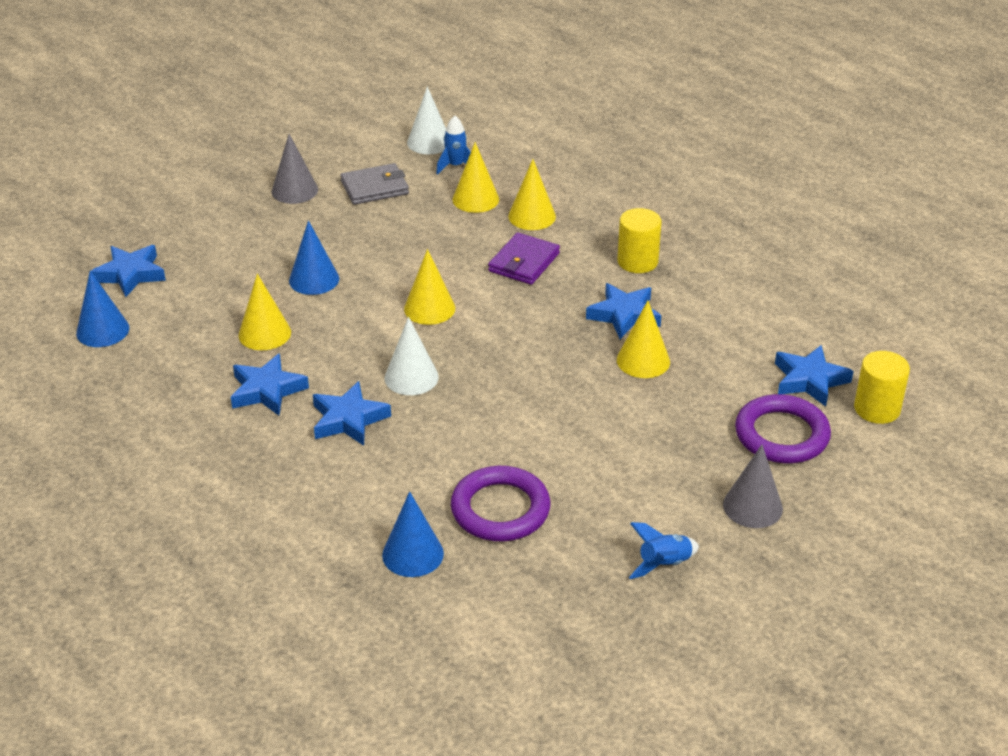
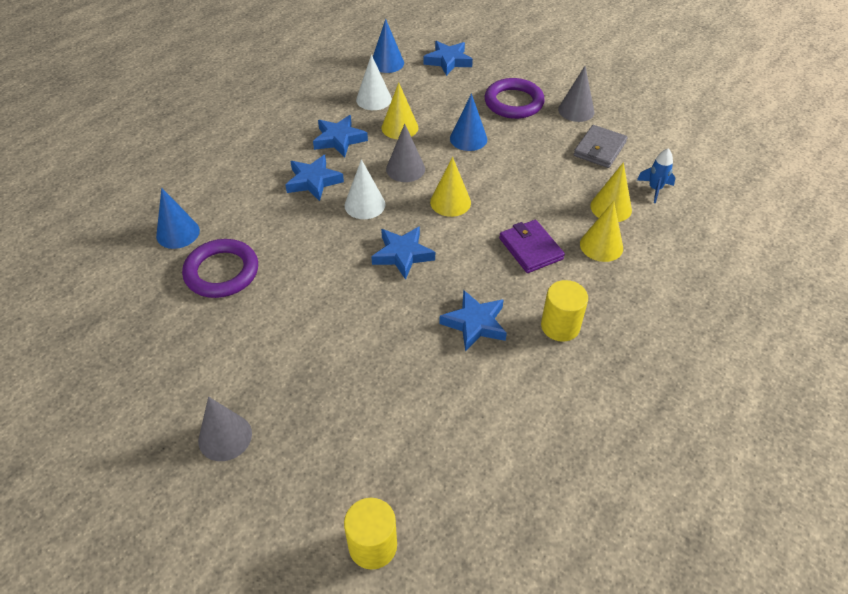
camera: 80 degrees right, 10 degrees up
grey wallet [340,163,409,205] -> grey wallet turned 60 degrees clockwise [574,125,628,168]
white cone [407,86,446,154] -> white cone moved to [356,54,392,110]
purple wallet [488,232,560,285] -> purple wallet turned 45 degrees clockwise [499,220,565,273]
yellow cone [617,301,670,378] -> none
blue rocket [629,522,699,579] -> none
purple ring [735,394,831,463] -> purple ring moved to [485,78,545,119]
blue star [775,345,854,407] -> blue star moved to [371,226,435,280]
none -> grey cone [386,124,425,182]

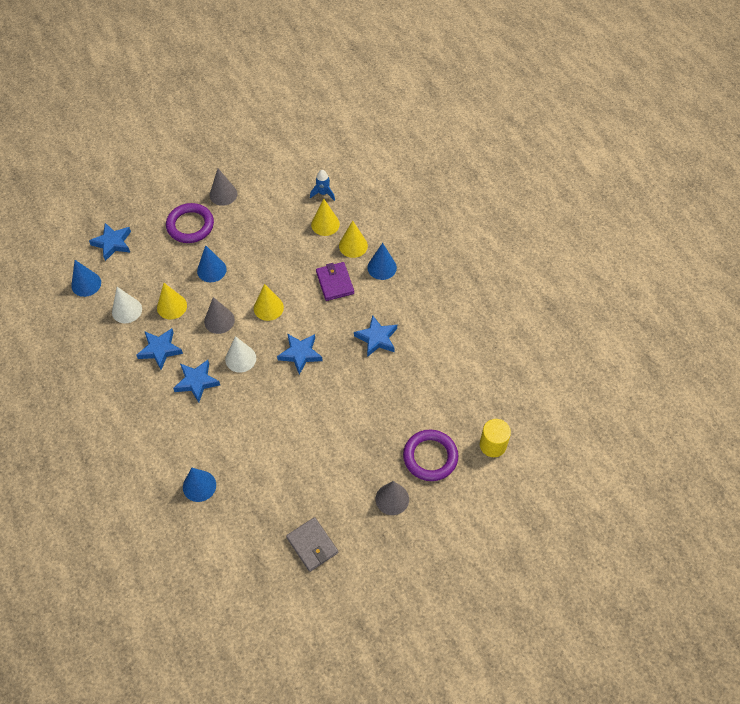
camera: 65 degrees left, 10 degrees up
purple ring [182,239,258,298] -> purple ring moved to [403,429,458,481]
purple wallet [499,220,565,273] -> purple wallet turned 75 degrees clockwise [316,262,354,301]
yellow cylinder [541,280,588,342] -> none
grey wallet [574,125,628,168] -> grey wallet moved to [286,517,338,572]
none -> blue cone [368,243,397,280]

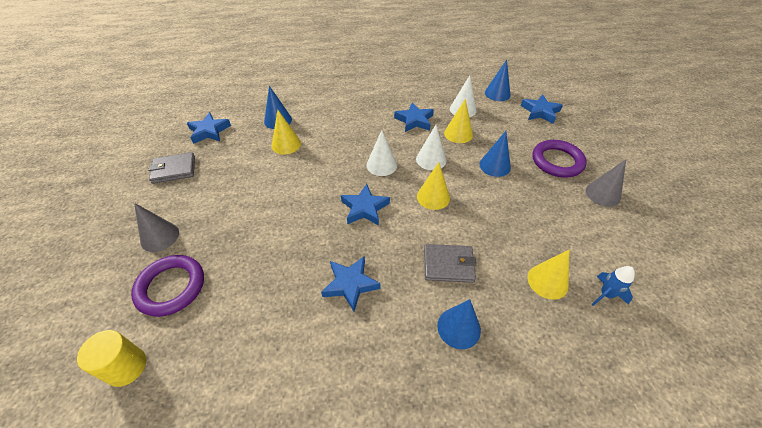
camera: 110 degrees right, 10 degrees down
blue star [173,360,220,403] -> blue star moved to [187,112,231,144]
grey cone [204,297,235,334] -> white cone [416,125,447,170]
purple wallet [316,262,354,301] -> grey wallet [424,244,476,283]
yellow cone [339,220,368,258] -> yellow cone moved to [272,110,301,155]

